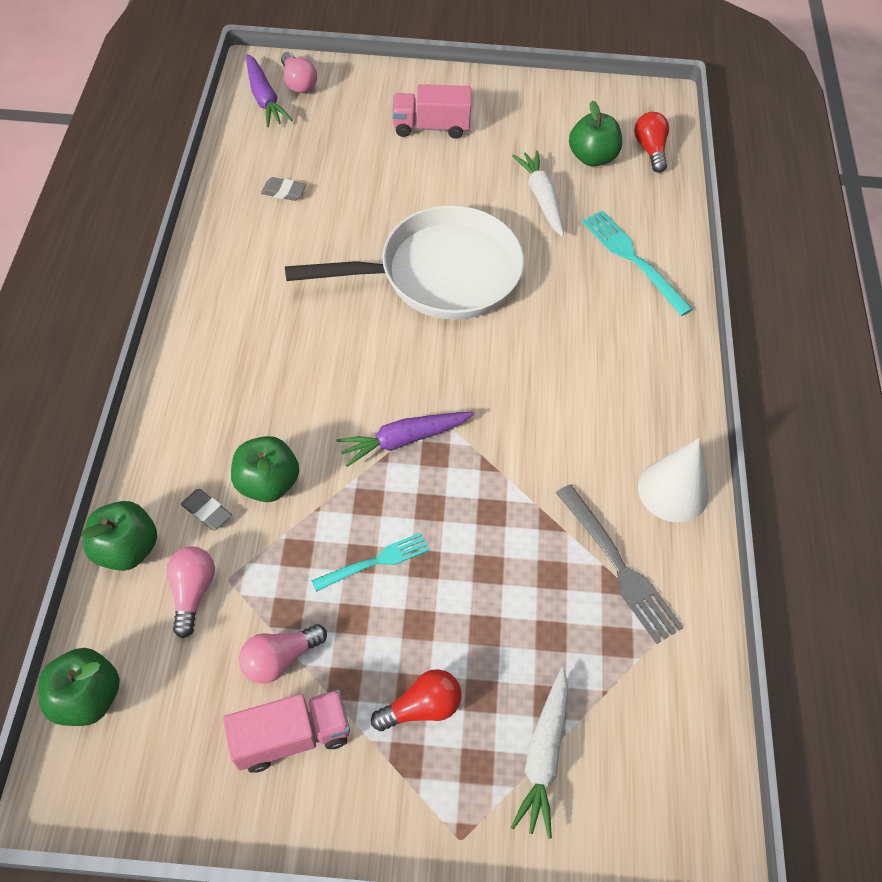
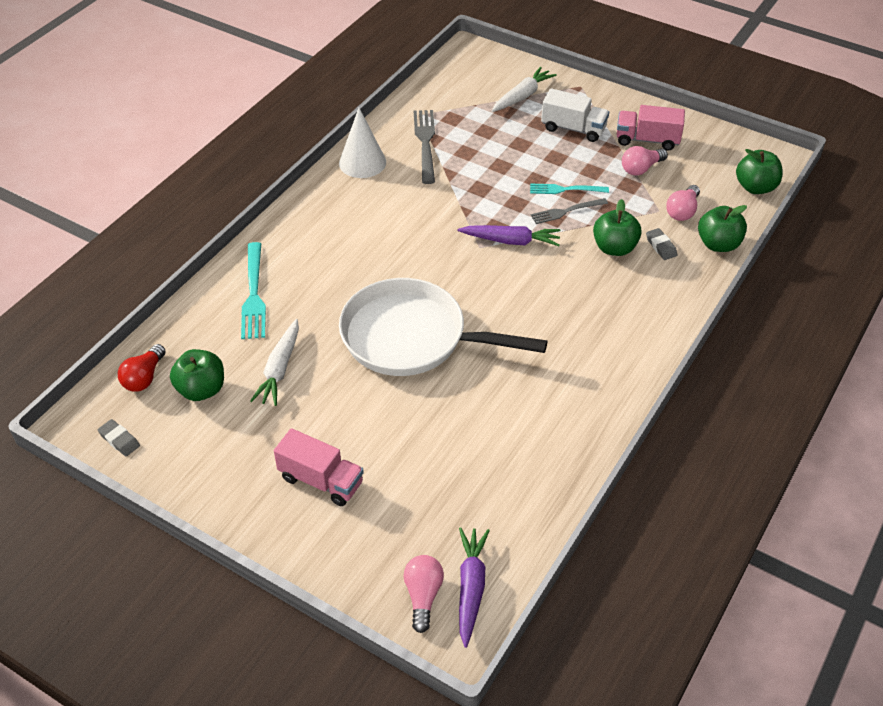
camera: 150 degrees left, 10 degrees down
pink light bulb [239,624,327,684] -> pink light bulb turned 150 degrees clockwise [622,146,668,176]
grey eraser [261,177,306,201] -> grey eraser moved to [98,419,140,456]
red light bulb [371,669,461,731] -> white truck [541,88,609,142]
none -> grey fork [531,198,608,224]

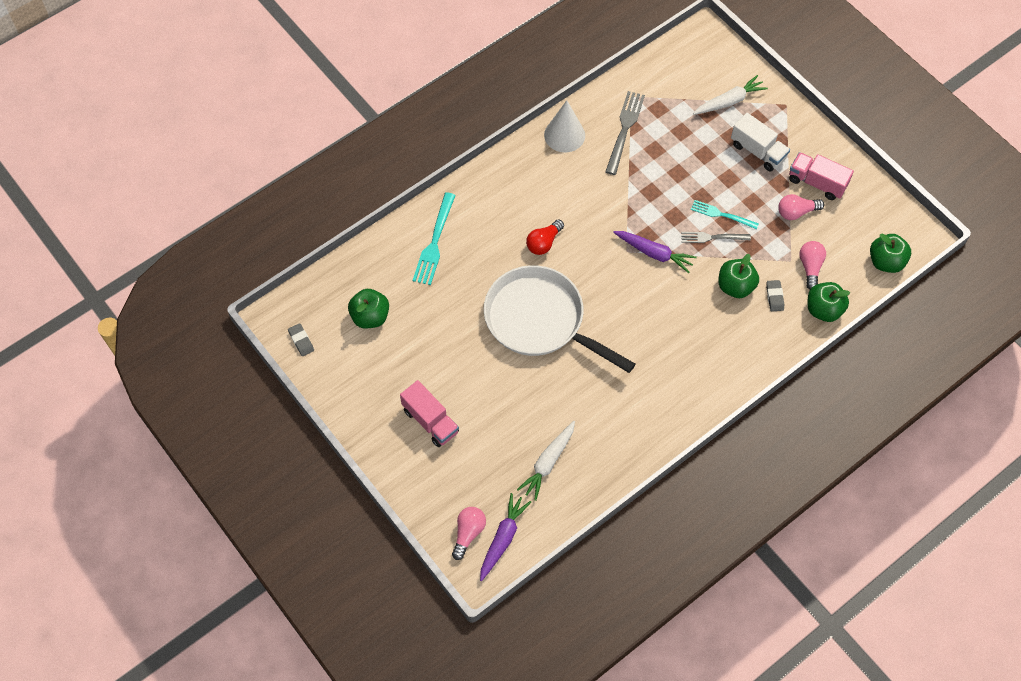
camera: 20 degrees right, 15 degrees up
red light bulb [118,344,166,392] -> red light bulb moved to [526,219,564,255]
white carrot [250,319,299,406] -> white carrot moved to [517,421,575,501]
pink light bulb [666,185,700,221] -> pink light bulb turned 135 degrees clockwise [799,241,826,290]

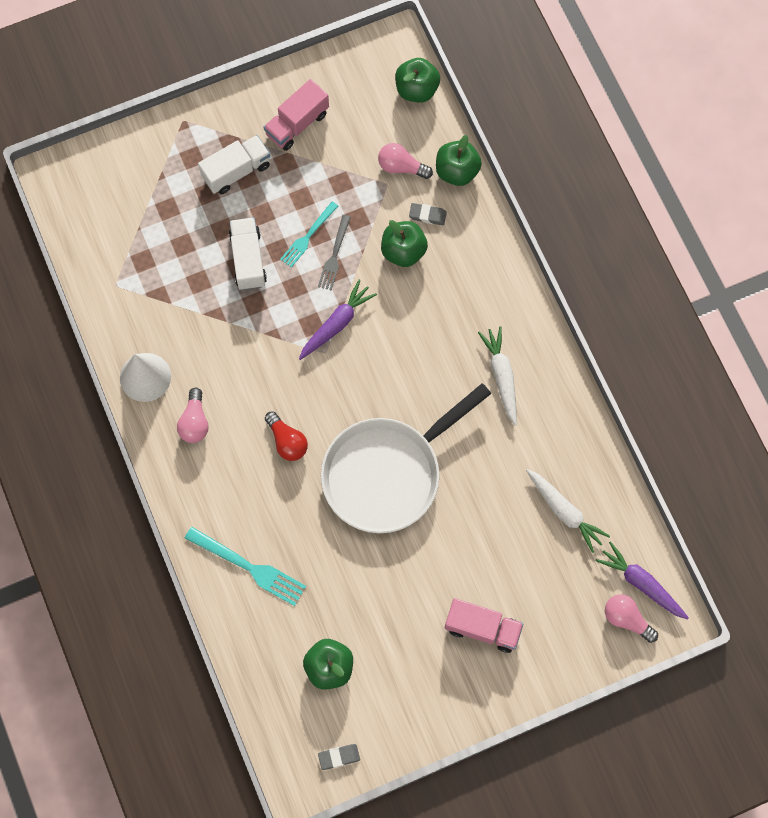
camera: 75 degrees left, 10 degrees up
pink truck [400,380,459,447] -> pink truck turned 45 degrees clockwise [445,598,524,653]
grey fork [605,91,645,175] -> none
white carrot [693,75,768,115] -> white carrot moved to [478,326,517,426]
pink light bulb [778,194,825,220] -> pink light bulb moved to [177,388,209,443]
none -> white truck [229,217,267,290]

